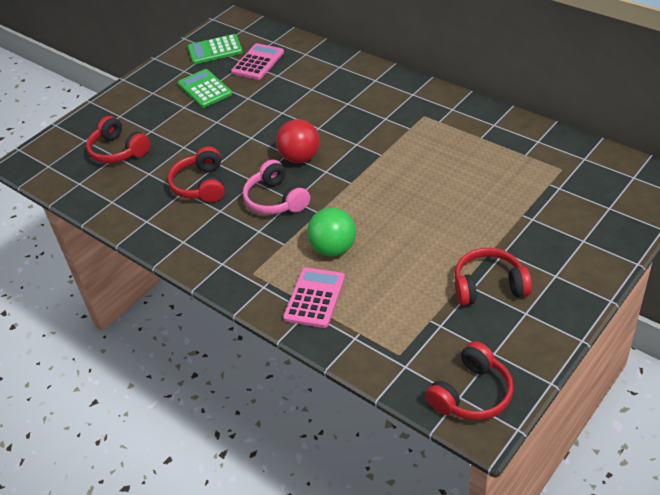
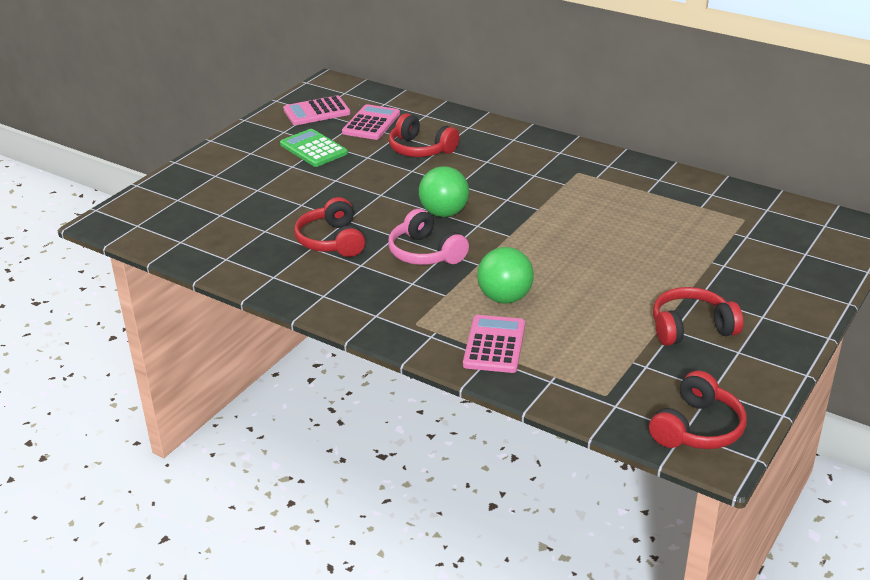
camera: 10 degrees left, 10 degrees down
red headphones [86,116,150,163] -> red headphones moved to [389,113,459,157]
green calculator [188,34,243,64] -> pink calculator [283,95,351,125]
red ball [276,119,320,163] -> green ball [419,166,469,217]

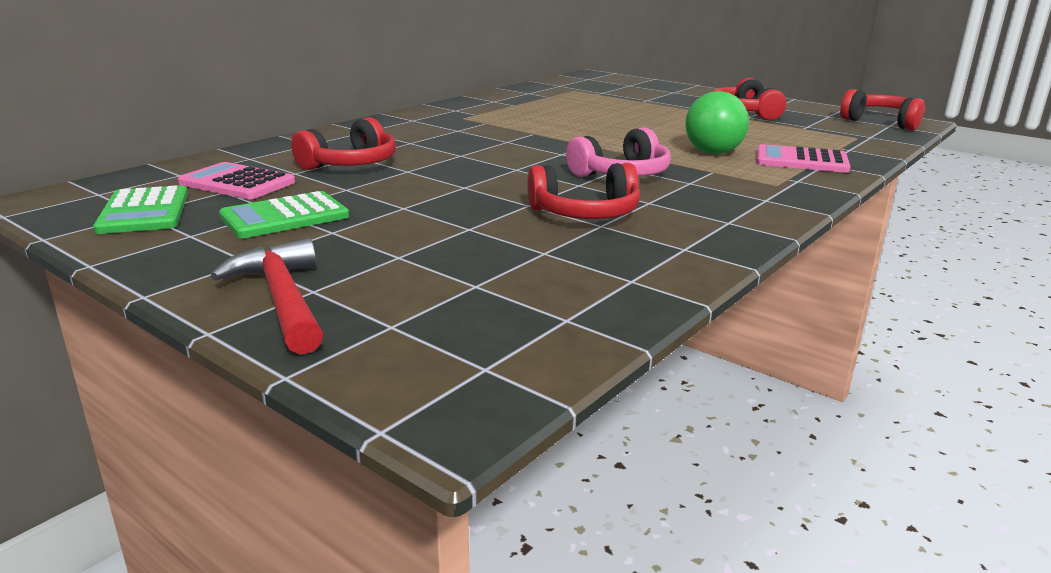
camera: 85 degrees left, 10 degrees down
pink calculator [283,95,351,125] -> green calculator [93,185,188,234]
green ball [419,166,469,217] -> none
none -> red hammer [211,238,323,355]

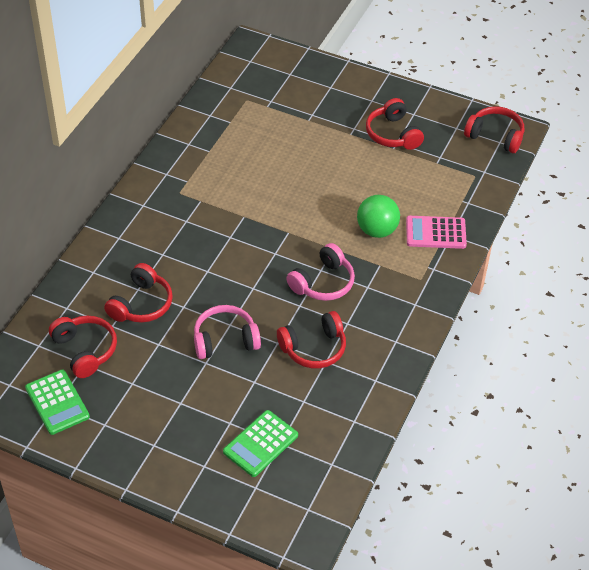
camera: 15 degrees left, 25 degrees up
pink calculator [178,162,295,199] -> red headphones [49,316,117,378]
red hammer [211,238,323,355] -> none
green calculator [219,191,349,238] -> green calculator moved to [223,410,298,477]
none -> pink headphones [194,305,261,359]

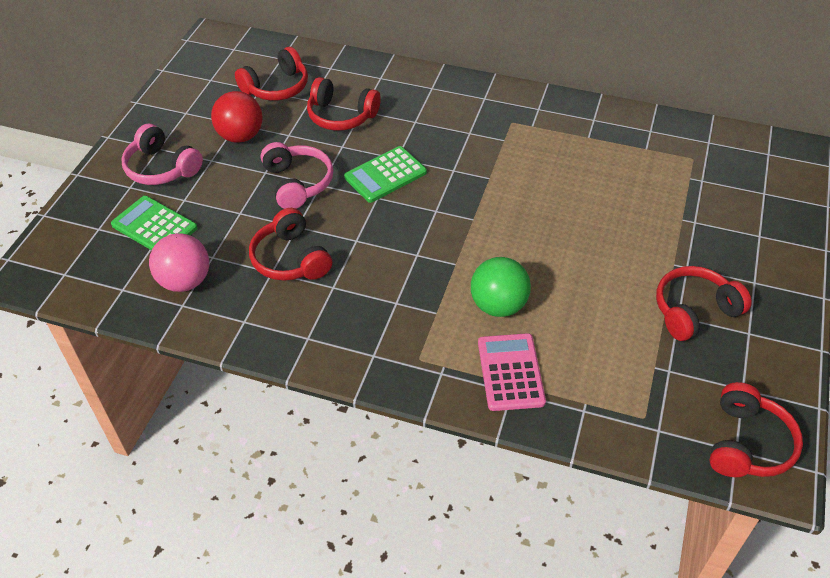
camera: 85 degrees right, 0 degrees up
green calculator [25,370,90,435] -> green calculator moved to [344,146,427,203]
pink headphones [286,243,355,301] -> pink headphones moved to [121,124,203,185]
none -> pink ball [149,233,209,292]
none -> red ball [211,91,263,143]

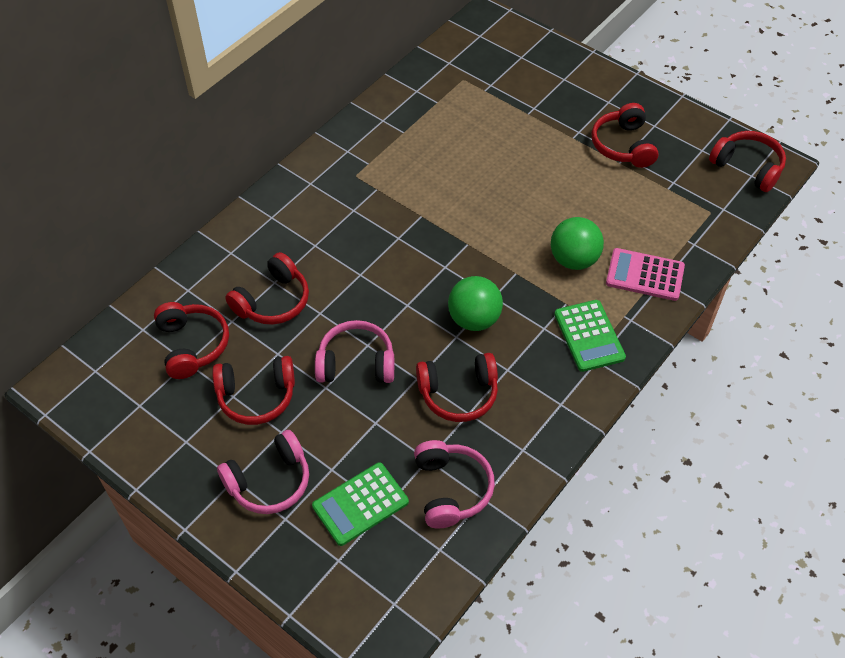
camera: 70 degrees left, 5 degrees up
pink ball [149,233,209,292] -> pink headphones [414,440,495,528]
red ball [211,91,263,143] -> red headphones [212,356,295,425]
green calculator [344,146,427,203] -> green calculator moved to [554,300,626,372]
none -> green ball [448,276,503,331]

